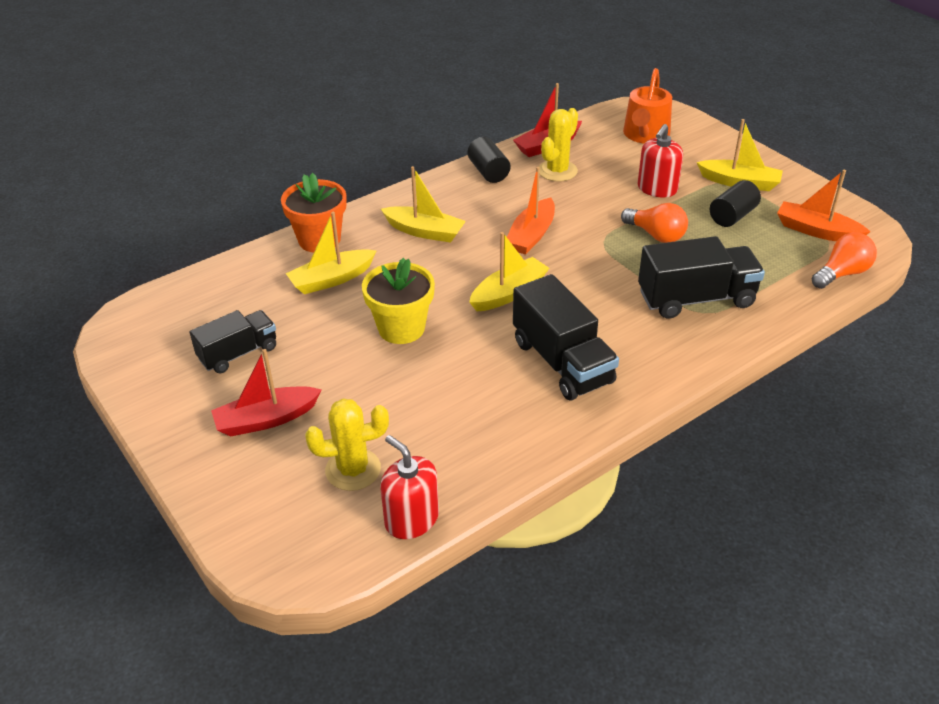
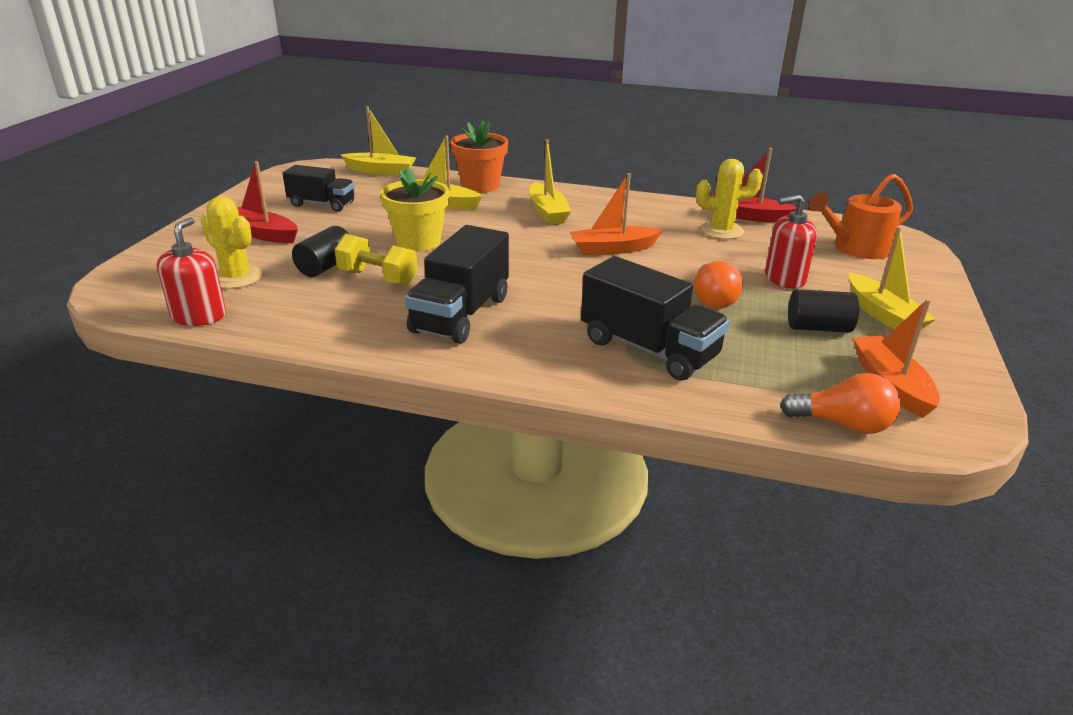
camera: 50 degrees right, 10 degrees down
black cylinder [468,137,510,183] -> black cylinder moved to [292,226,349,277]
yellow boat [469,232,550,311] -> yellow boat moved to [341,106,416,175]
none -> yellow dumbbell [335,234,418,286]

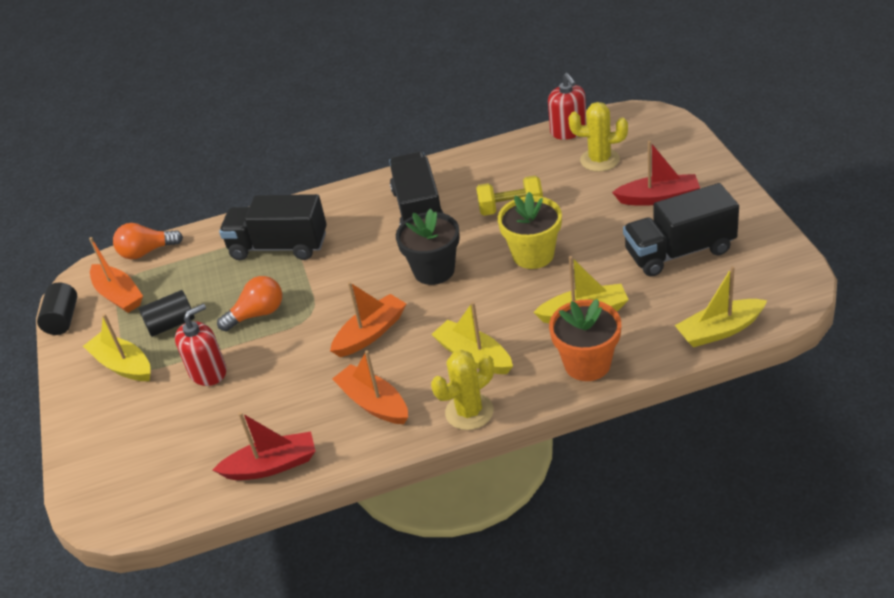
camera: 155 degrees right, 10 degrees up
black truck [282,165,355,212] -> black truck [623,183,739,277], size x1.54
black cylinder [292,226,349,277] -> black cylinder moved to [37,283,77,335]
orange light bulb [694,261,743,309] -> orange light bulb turned 90 degrees clockwise [217,276,282,331]
yellow cactus [696,159,763,239] -> yellow cactus moved to [431,350,494,430]
orange watering can [808,174,913,259] -> none
none -> orange boat [332,350,408,424]
none -> black flower pot [396,209,460,285]

